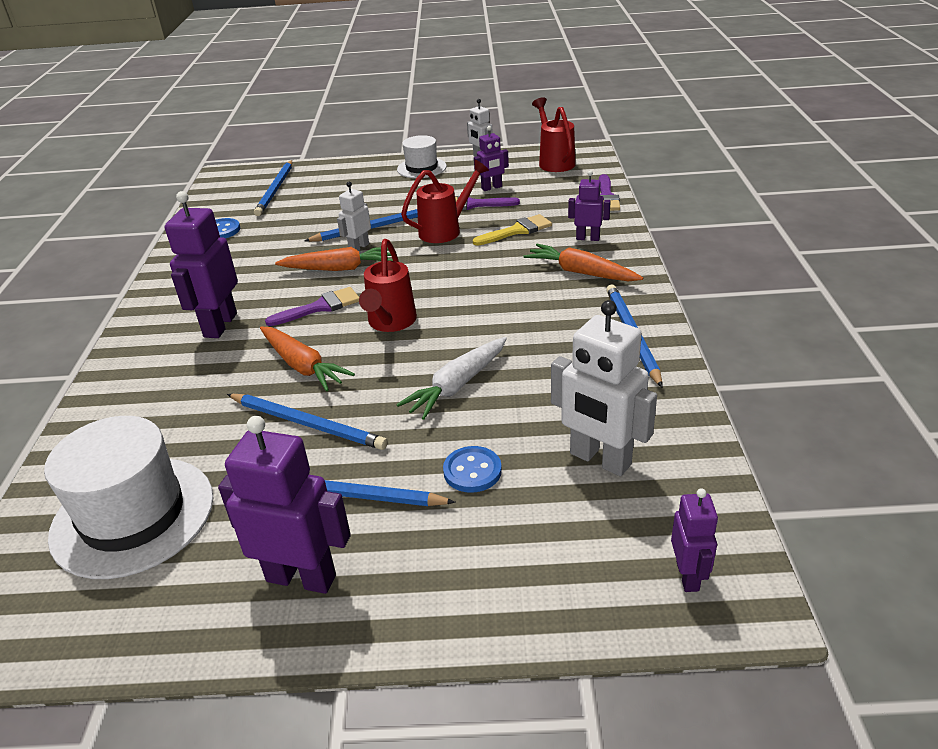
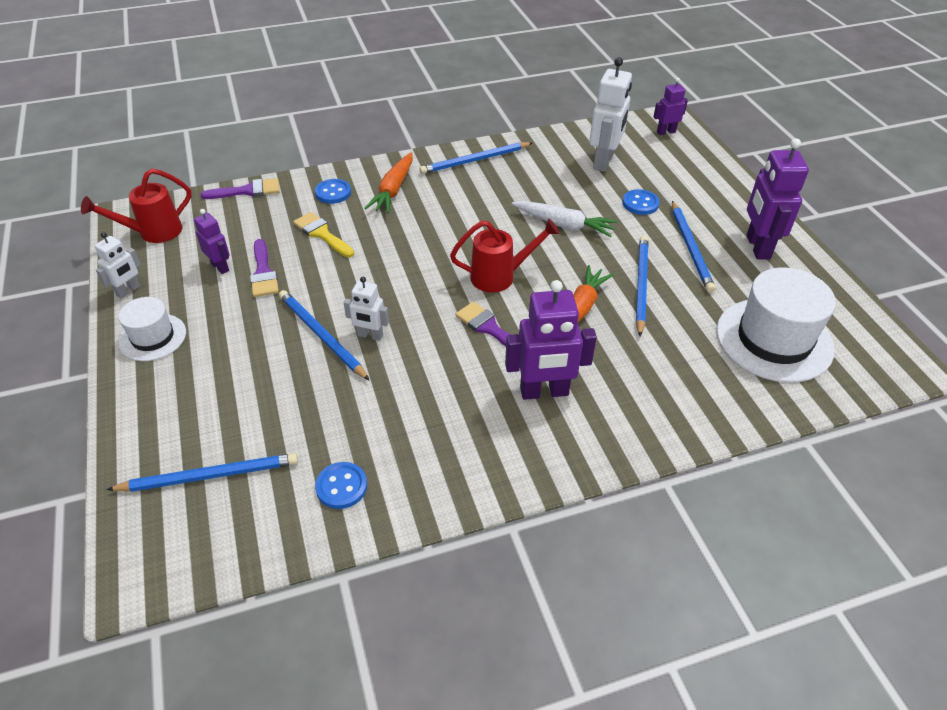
camera: 110 degrees left, 10 degrees up
orange carrot [275,247,393,271] -> none
red watering can [401,160,489,243] -> none
purple robot [568,170,611,241] -> blue button [315,179,351,204]

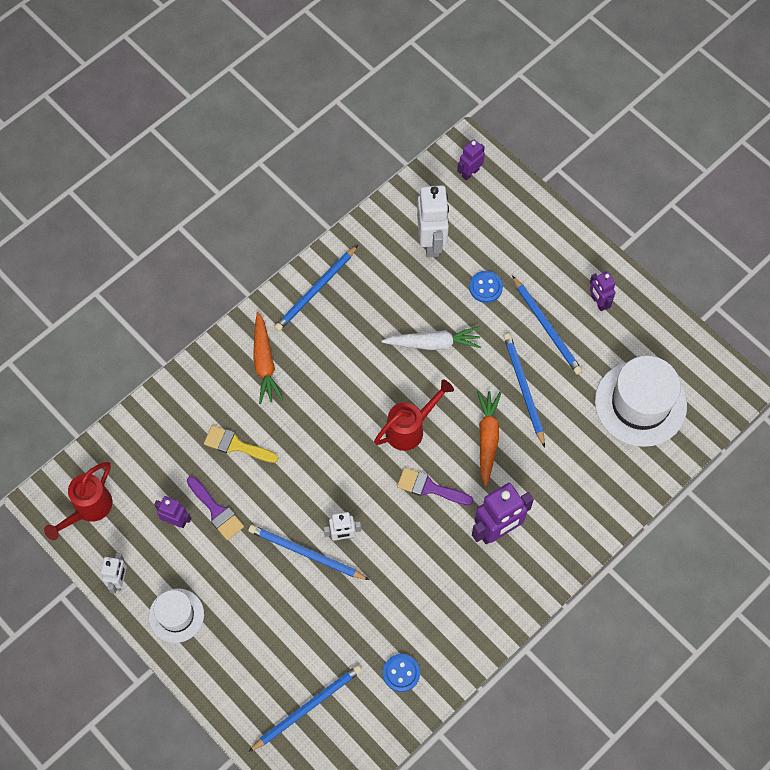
camera: 25 degrees left, 20 degrees up
purple brush [201,178,280,199] -> none
blue button [315,179,351,204] -> none
purple robot [746,138,809,260] -> purple robot [590,271,616,311], size x0.56

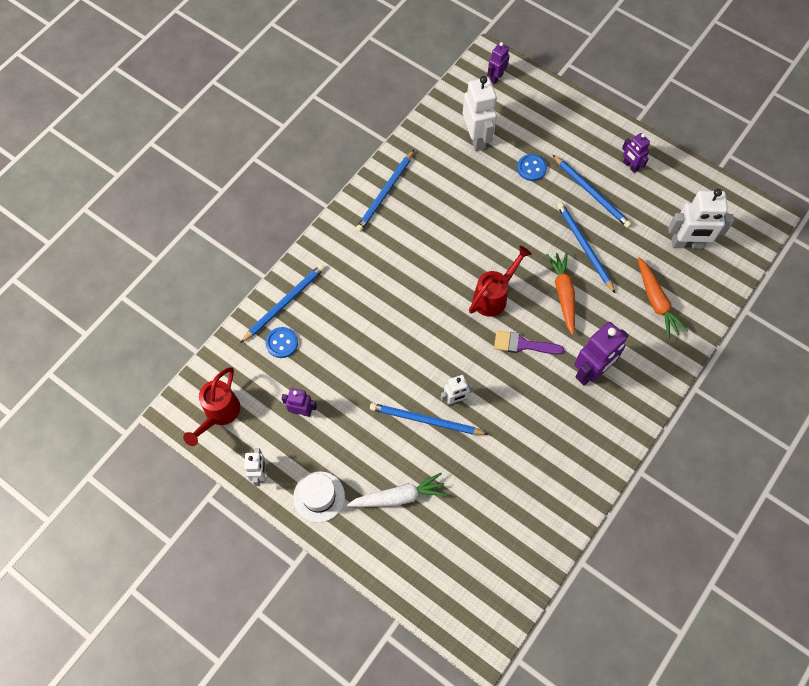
camera: 10 degrees left, 0 degrees up
purple brush [187,476,244,540] -> none
yellow brush [204,425,278,463] -> none
blue pencil [248,665,362,752] -> blue pencil moved to [240,264,325,343]
orange carrot [253,312,283,404] -> orange carrot moved to [638,257,688,339]
white carrot [382,326,481,350] -> white carrot moved to [347,473,447,507]
blue button [383,654,420,692] -> blue button moved to [265,327,298,358]
white hat [595,356,687,447] -> white robot [668,189,734,249]

